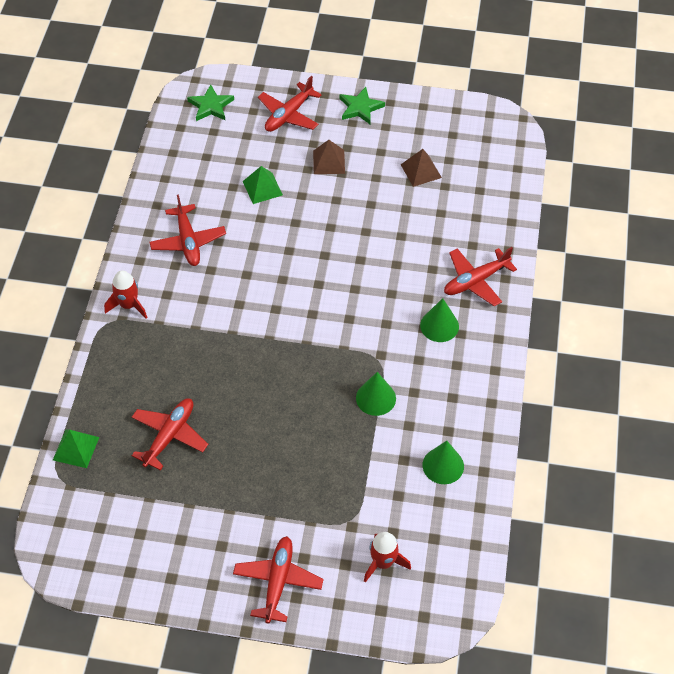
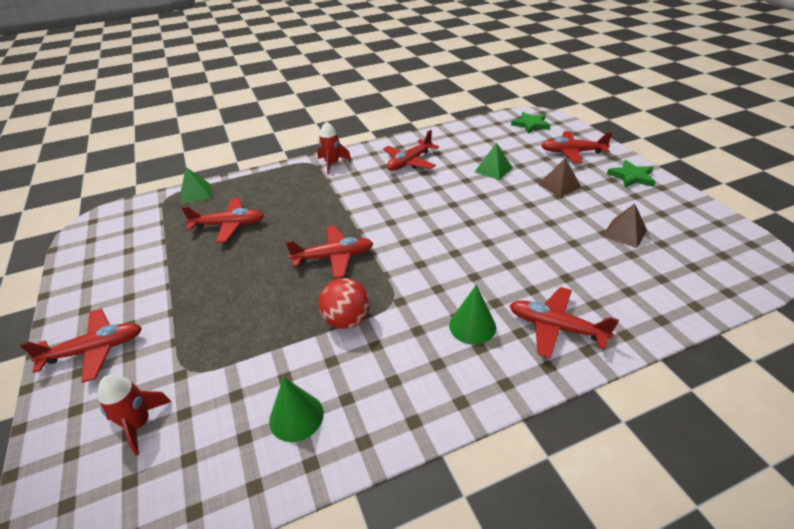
camera: 60 degrees right, 15 degrees down
green cone [356,372,396,416] -> red ball [319,278,370,329]
none -> red plane [286,226,373,279]

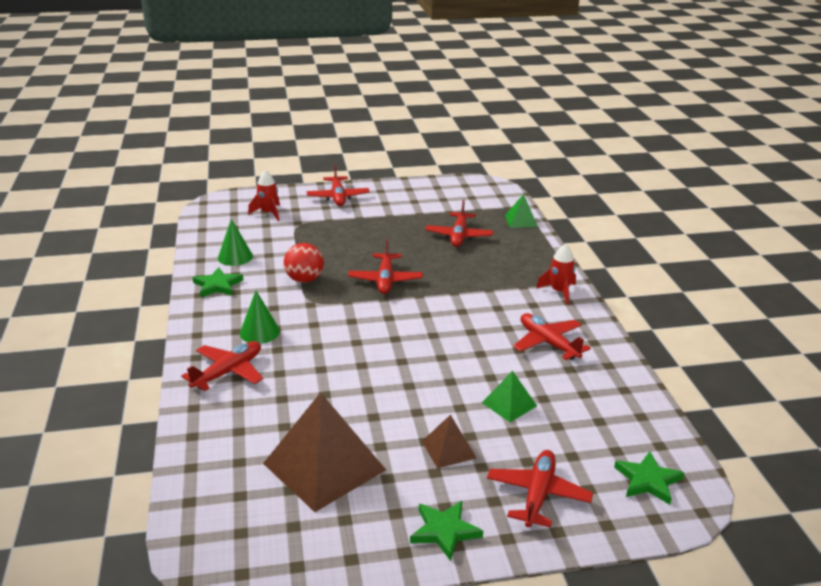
camera: 100 degrees right, 10 degrees down
brown pyramid [602,203,647,248] -> brown pyramid [263,392,386,512], size x2.03
none -> green star [193,267,243,297]

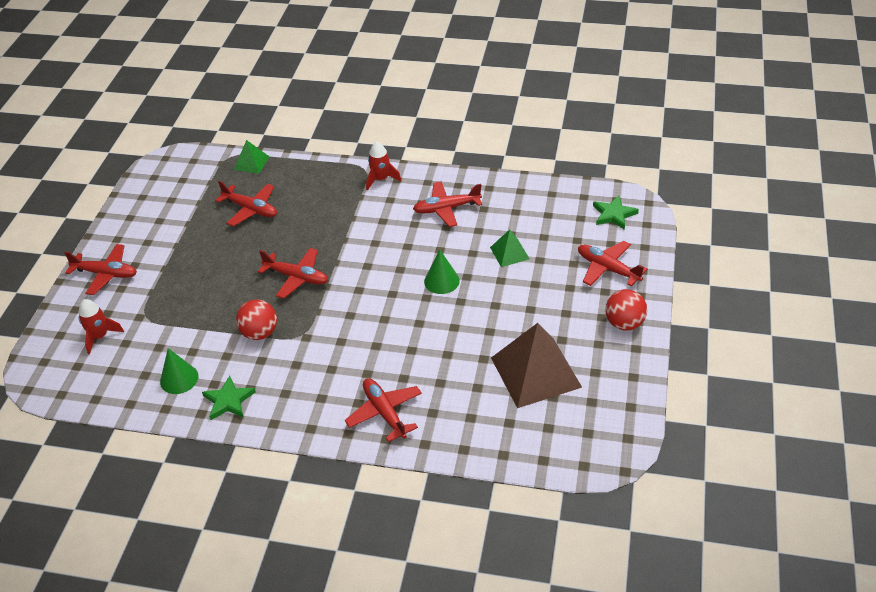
camera: 65 degrees left, 15 degrees up
green cone [240,291,280,344] -> green cone moved to [424,250,460,294]
green star [410,501,483,561] -> red ball [605,289,647,330]
brown pyramid [422,415,476,469] -> none

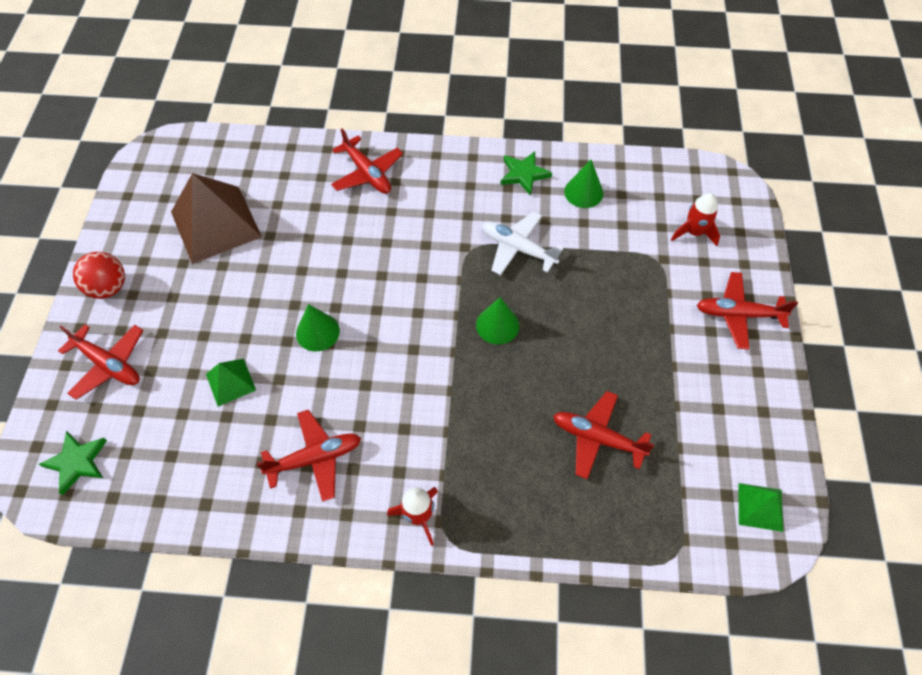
camera: 170 degrees right, 15 degrees up
green pyramid [234,140,270,174] -> green pyramid moved to [738,483,783,532]
red ball [236,299,277,340] -> white plane [482,212,564,275]
red plane [258,248,328,299] -> green cone [476,297,519,344]

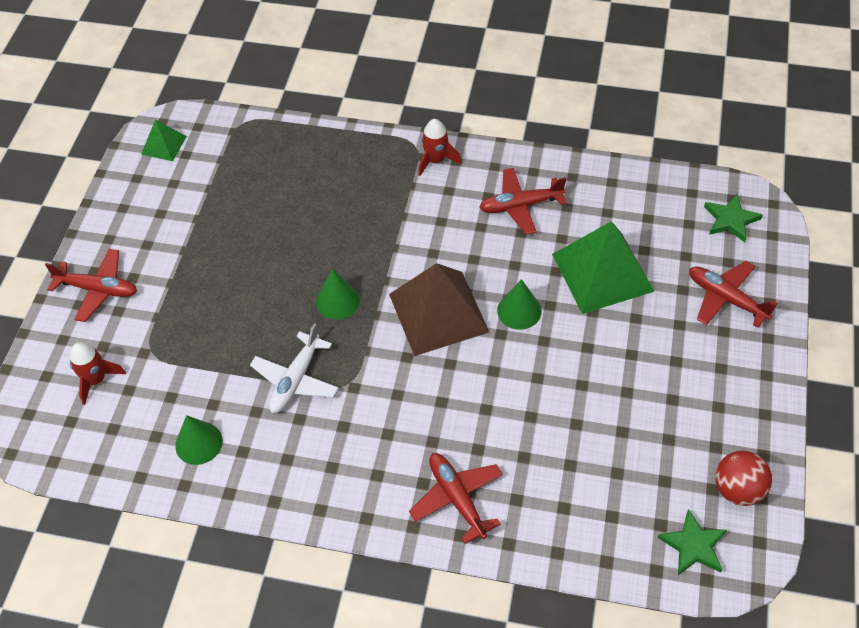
camera: 170 degrees left, 5 degrees down
red ball [73,252,125,299] -> red ball moved to [715,451,772,506]
brown pyramid [171,173,262,264] -> brown pyramid moved to [389,263,489,356]
green pyramid [206,359,256,406] -> green pyramid [552,221,655,314], size x2.03
white plane [482,212,564,275] -> white plane turned 75 degrees clockwise [250,324,339,413]
green star [500,152,552,196] -> green star moved to [658,509,727,575]
red plane [553,391,654,479] -> none

